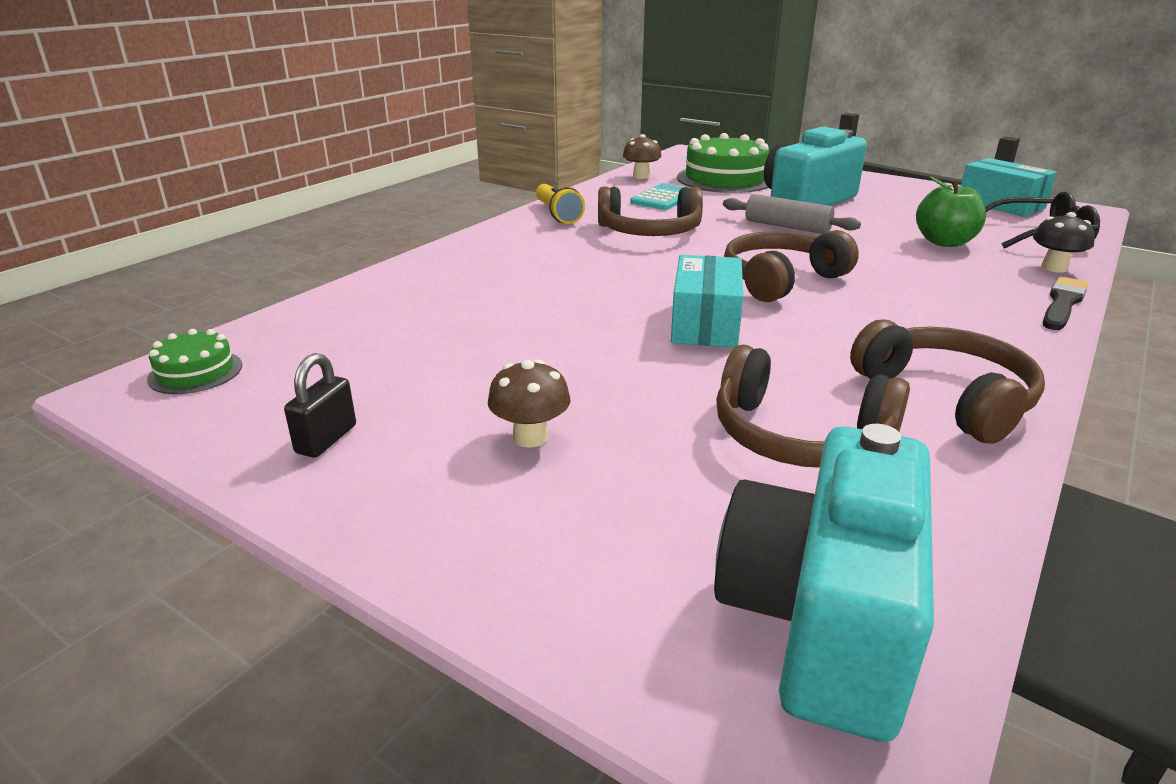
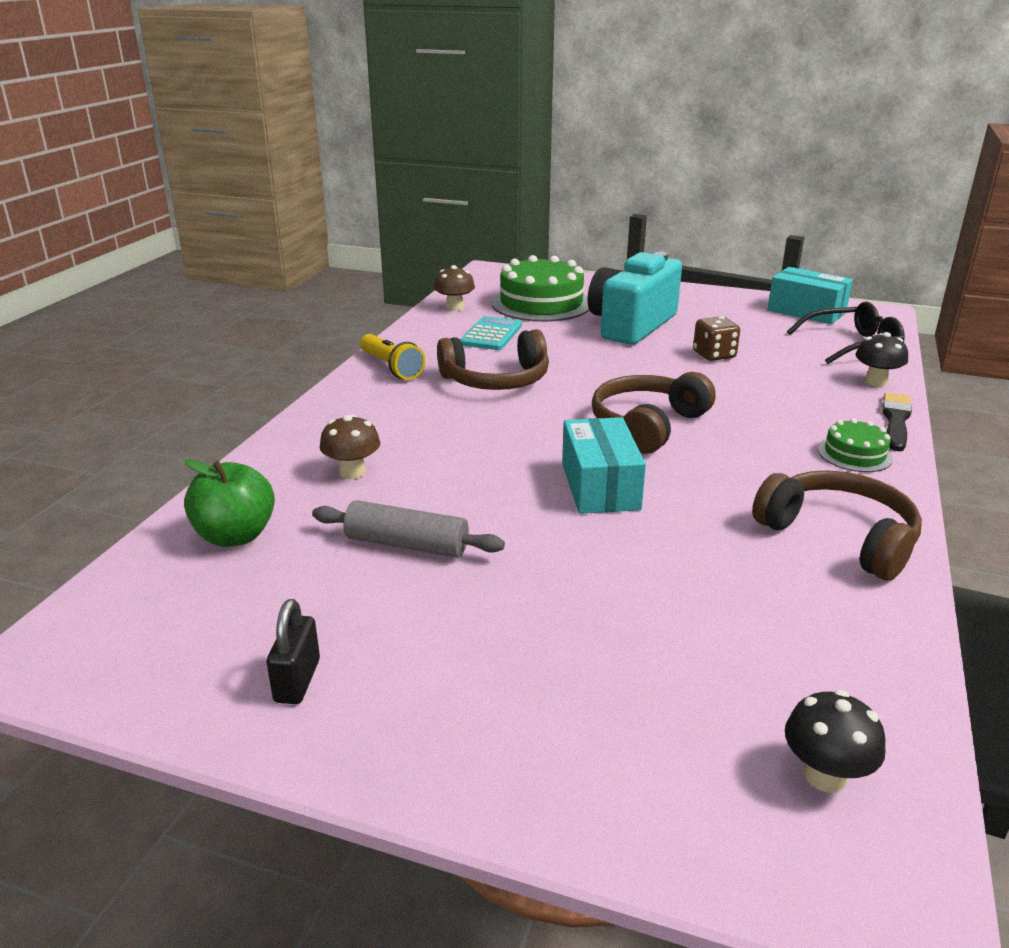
camera: 15 degrees left, 0 degrees up
green cake [147,329,242,394] -> green cake moved to [818,418,893,472]
brown mushroom [488,360,571,448] -> brown mushroom moved to [320,415,380,479]
turquoise camera [714,424,934,742] -> black mushroom [785,690,885,792]
brown headphones [716,344,910,468] -> none
grey rolling pin [723,194,861,234] -> grey rolling pin moved to [312,500,505,558]
green apple [916,177,986,247] -> green apple moved to [184,459,275,547]
none -> brown dice [693,316,740,361]

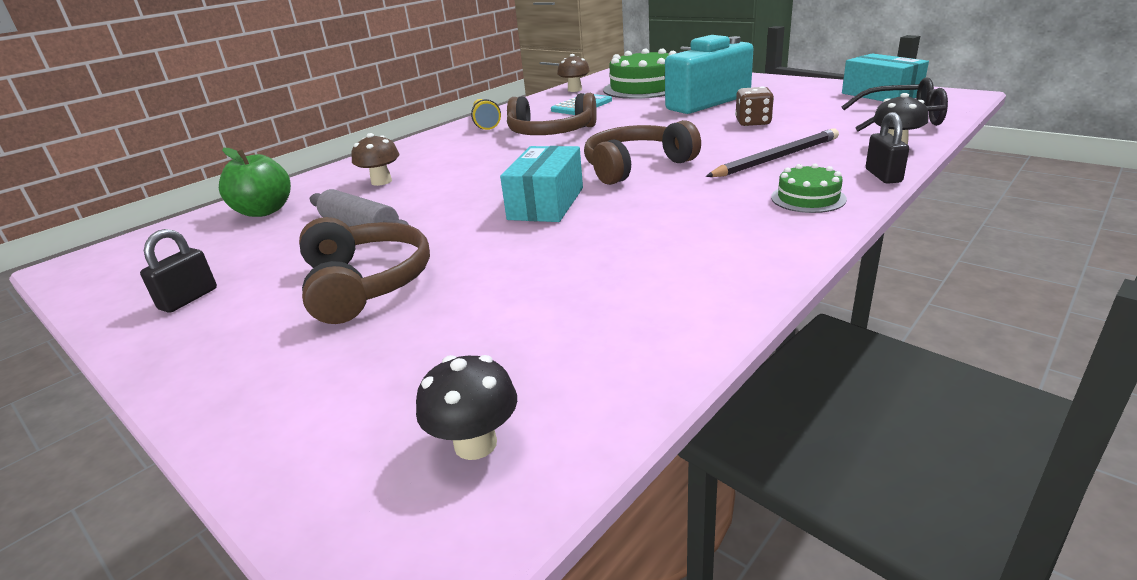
camera: 25 degrees right, 0 degrees up
brown headphones [752,470,922,581] -> brown headphones moved to [299,217,430,324]
black brush [882,392,912,451] -> black padlock [866,112,909,184]
none -> black pencil [706,128,839,177]

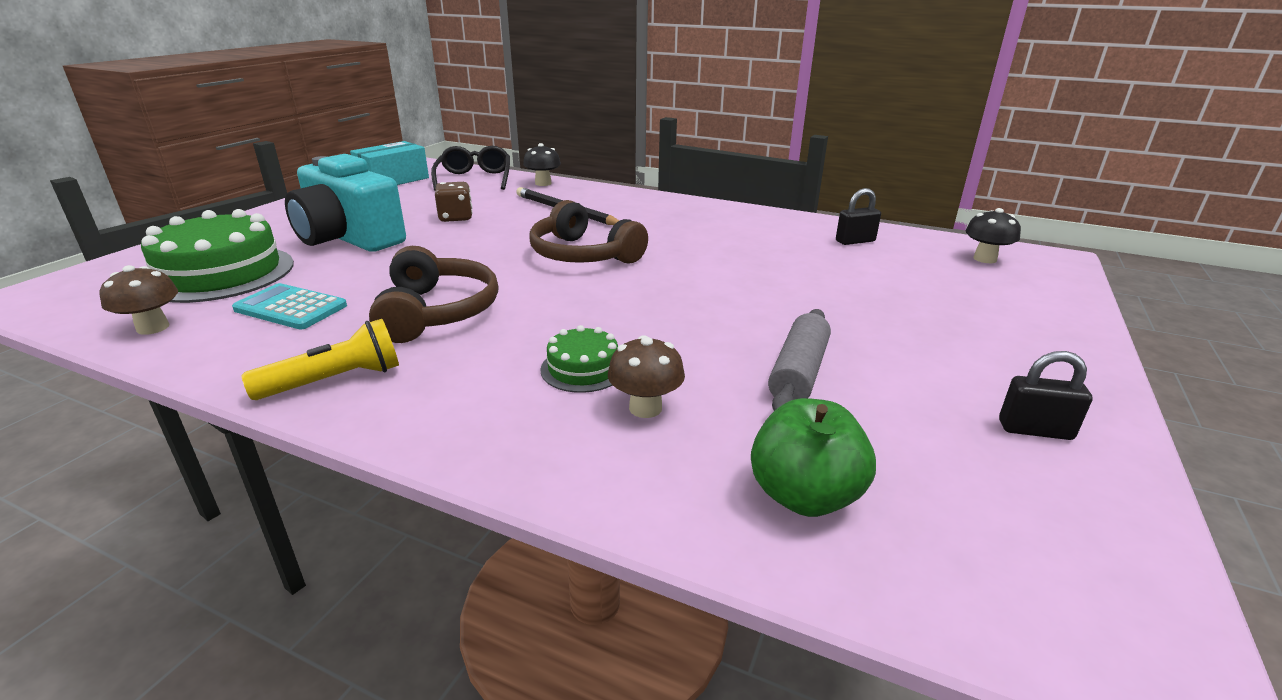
camera: 110 degrees left, 0 degrees up
brown headphones [299,217,430,324] -> none
turquoise box [500,146,583,222] -> none
green cake [771,164,847,213] -> green cake moved to [540,325,618,393]
black padlock [866,112,909,184] -> black padlock moved to [836,188,881,245]

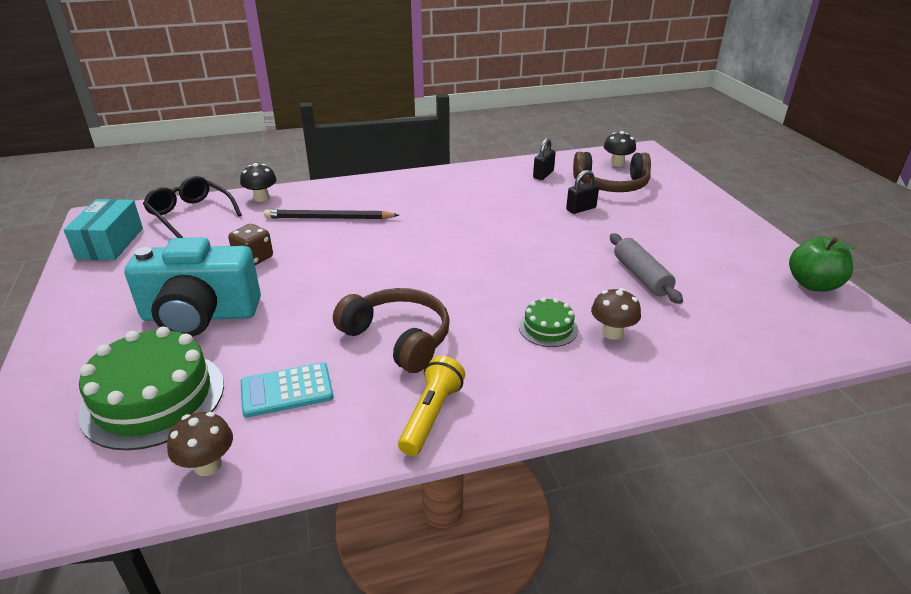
camera: 40 degrees left, 5 degrees up
brown headphones [529,200,648,264] -> brown headphones moved to [573,152,651,192]
green apple [751,398,876,517] -> green apple moved to [789,236,856,292]
black padlock [999,351,1093,440] -> black padlock moved to [566,170,599,214]

